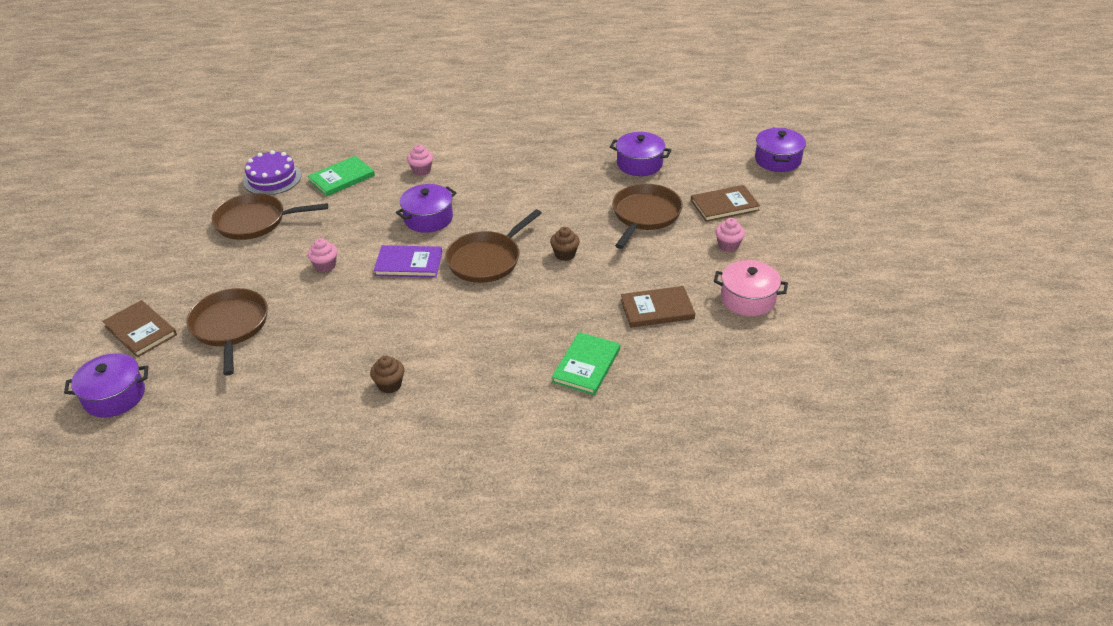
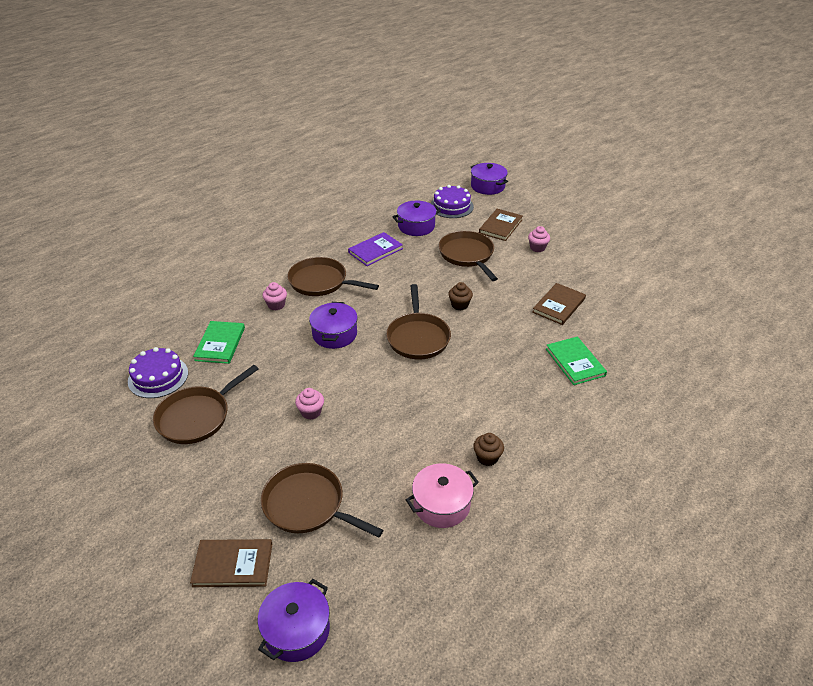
camera: 45 degrees left, 0 degrees up
purple book [374,245,442,278] -> purple book moved to [348,232,403,266]
pink pot [714,260,788,316] -> pink pot moved to [406,464,479,528]
none -> brown pan [287,257,379,296]
none -> purple cake [431,185,474,218]

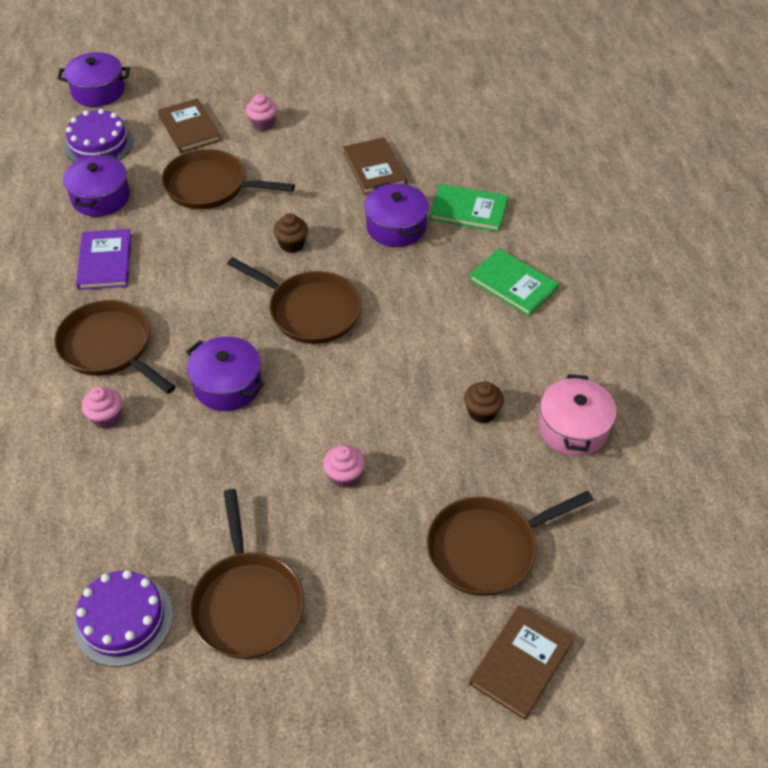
camera: 55 degrees left, 10 degrees up
green book [193,321,245,364] -> green book moved to [469,249,559,316]
purple pot [258,579,330,662] -> purple pot moved to [364,182,429,247]
brown pan [287,257,379,296] -> brown pan turned 75 degrees clockwise [54,300,175,394]
brown cupcake [473,433,504,466] -> brown cupcake moved to [464,381,504,423]

